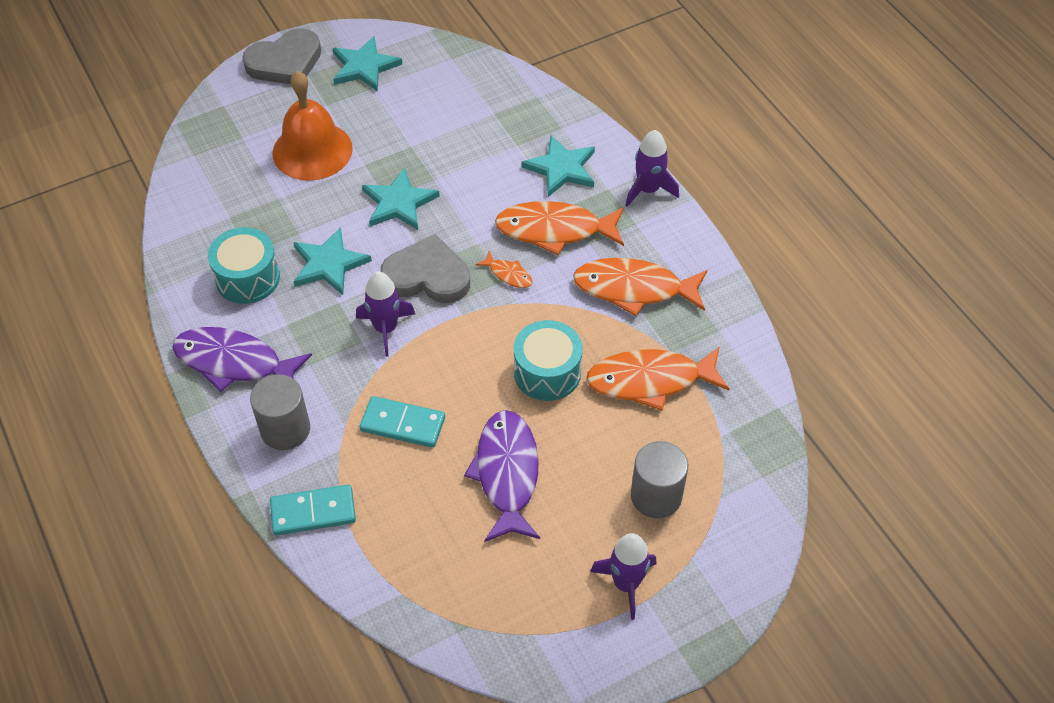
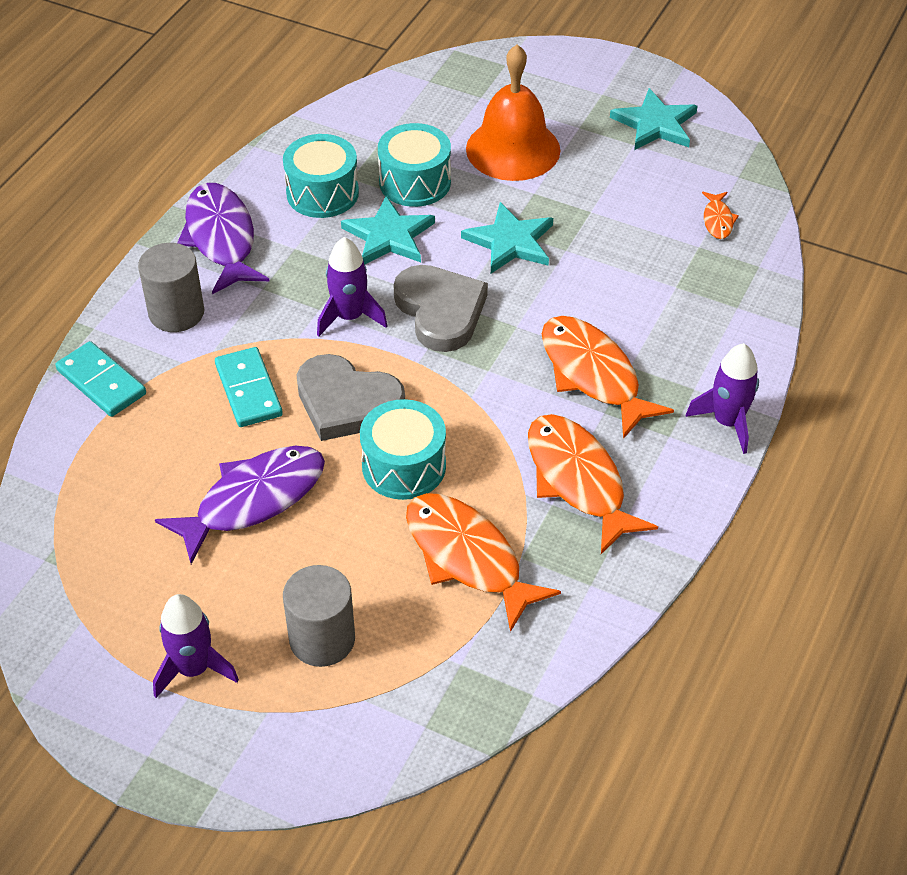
camera: 55 degrees right, 5 degrees down
grey heart [242,28,321,84] -> grey heart moved to [297,354,405,441]
orange fish [476,251,533,288] -> orange fish moved to [702,192,739,239]
turquoise star [521,135,595,197] -> none
none -> turquoise drum [378,123,451,207]

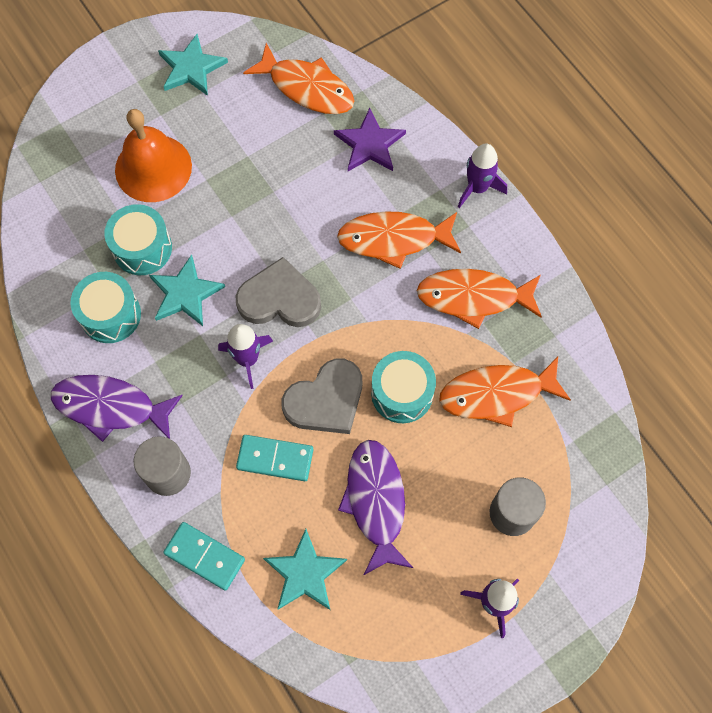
camera: 60 degrees left, 20 degrees up
turquoise domino [55,341,146,417] -> turquoise domino turned 45 degrees clockwise [163,522,245,591]
turquoise star [461,202,553,273] -> turquoise star moved to [263,529,347,610]
orange fish [702,192,739,239] -> orange fish [243,43,354,114], size x2.17
none -> purple star [334,108,406,171]

